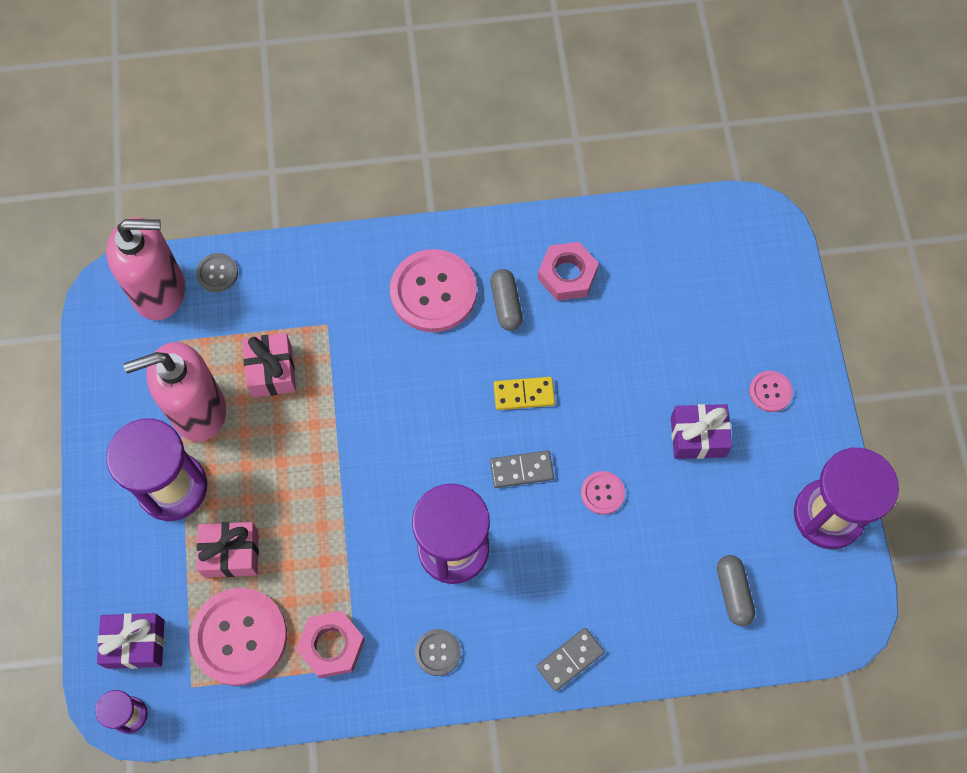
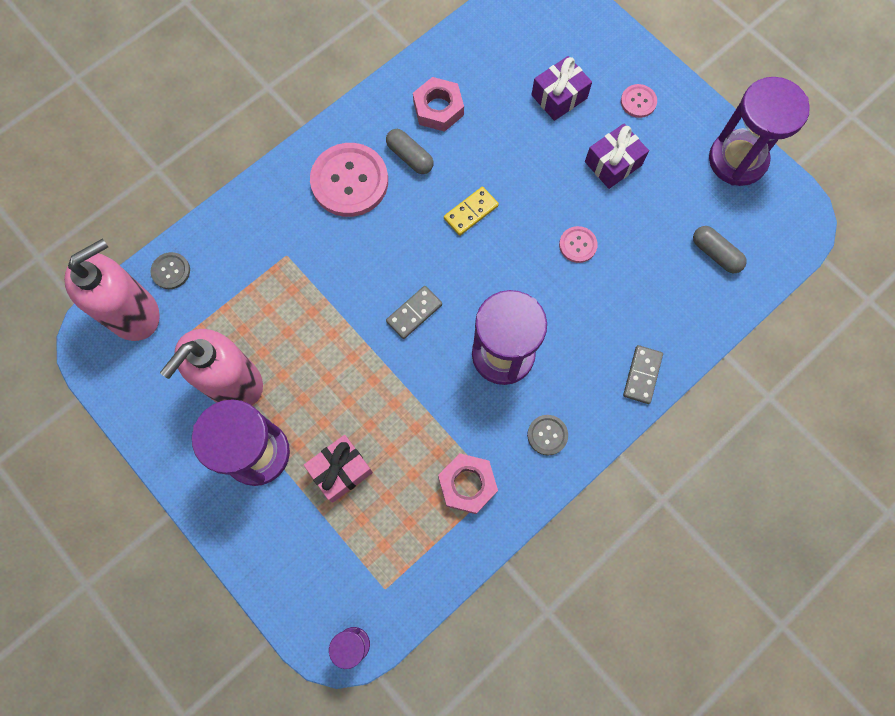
camera: 35 degrees left, 5 degrees up
purple gift [97,613,165,669] -> purple gift moved to [531,56,592,121]
pink button [190,588,287,686] -> none
pink gift [242,333,296,398] -> none
grey domino [490,450,554,488] -> grey domino moved to [386,286,442,339]

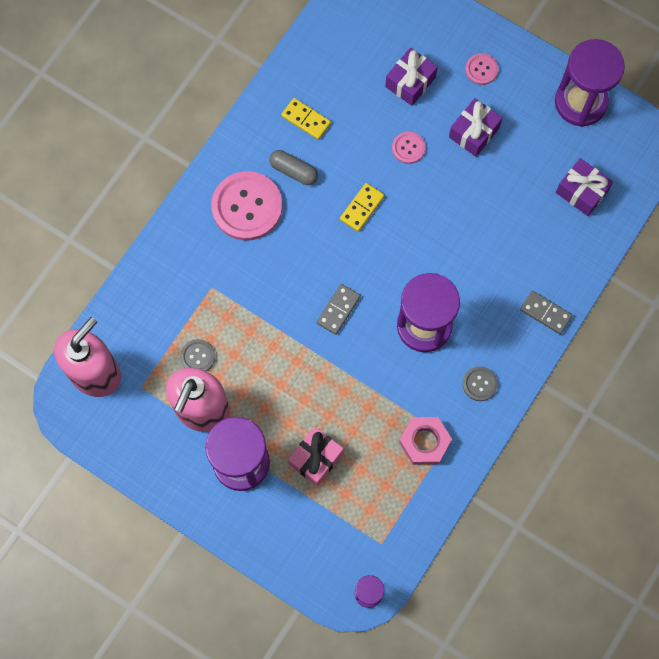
camera: 15 degrees left, 0 degrees up
grey button [151,252,190,289] -> grey button moved to [180,339,215,371]
pink nut [413,77,464,132] -> yellow domino [281,98,331,140]
pink button [559,226,598,263] -> pink button moved to [392,131,425,164]
grey domino [623,345,663,404] -> grey domino turned 60 degrees counterclockwise [520,291,573,334]
grey capsule [693,226,747,273] -> purple gift [556,158,613,216]

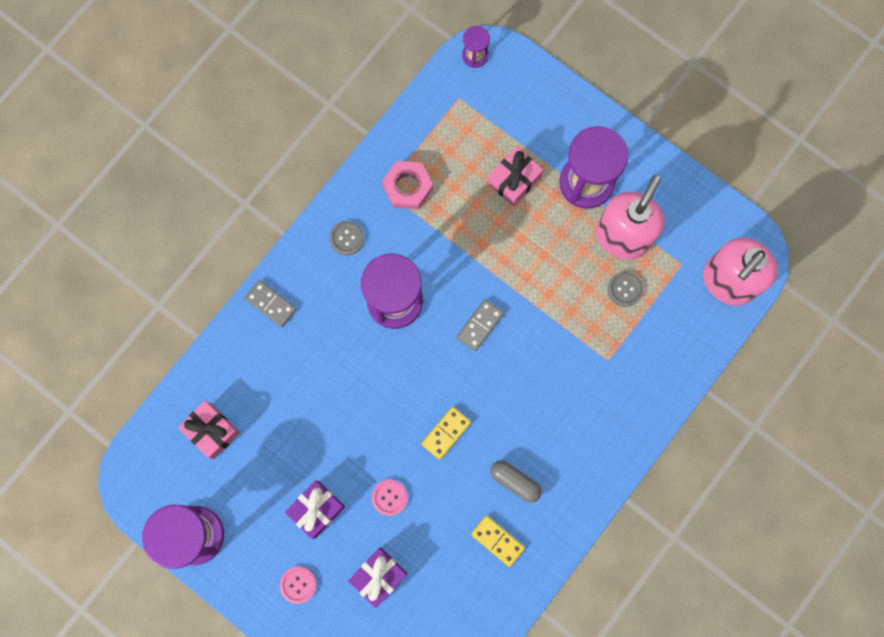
camera: 175 degrees left, 5 degrees up
pink button [211,171,282,241] -> none
purple gift [556,158,613,216] -> pink gift [178,401,240,459]

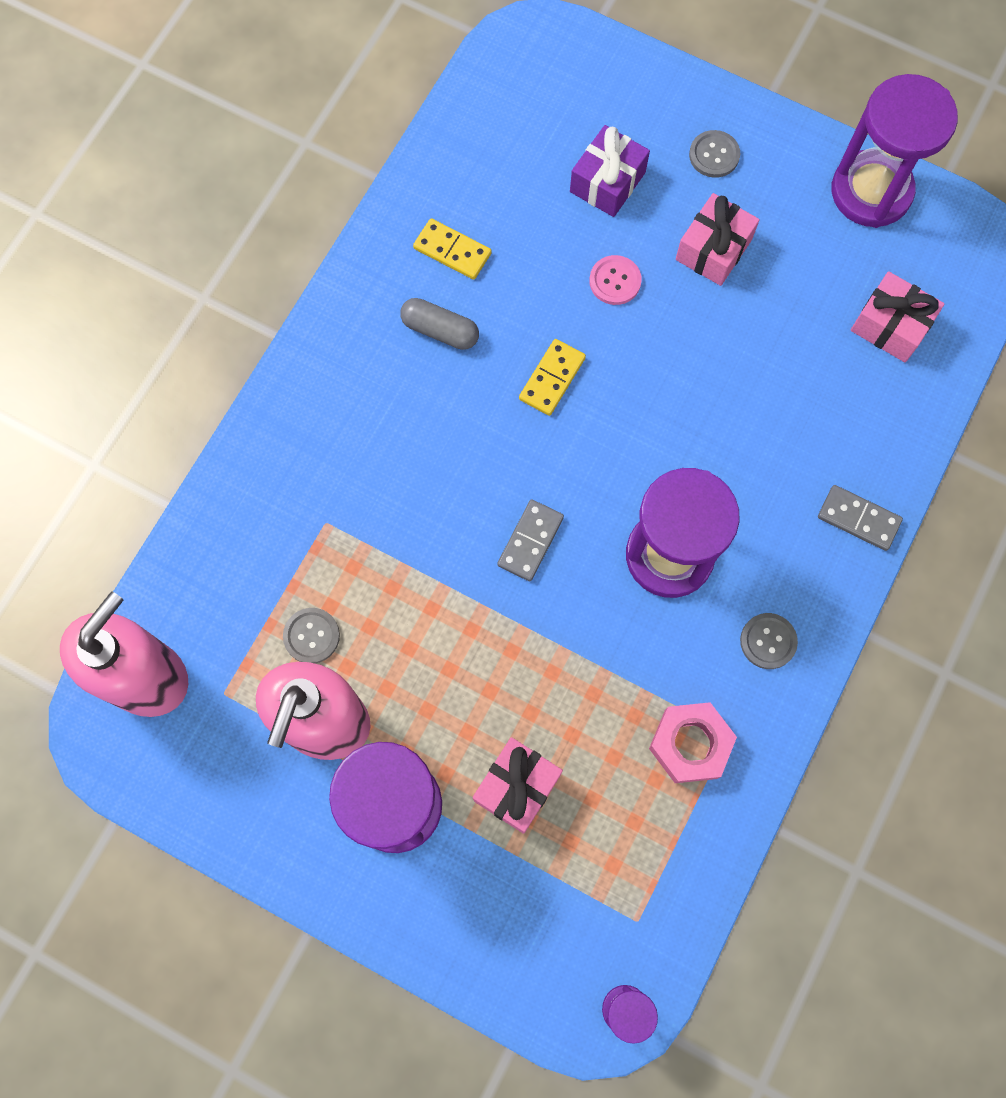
camera: 170 degrees right, 5 degrees down
pink button [280,566,317,604] -> grey button [689,130,740,178]
purple gift [285,480,345,539] -> pink gift [676,193,760,286]

